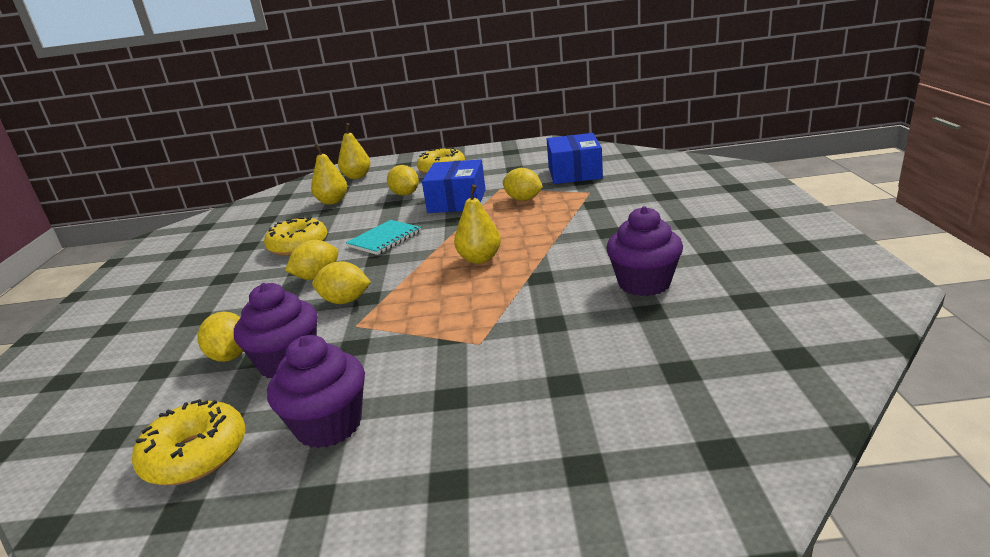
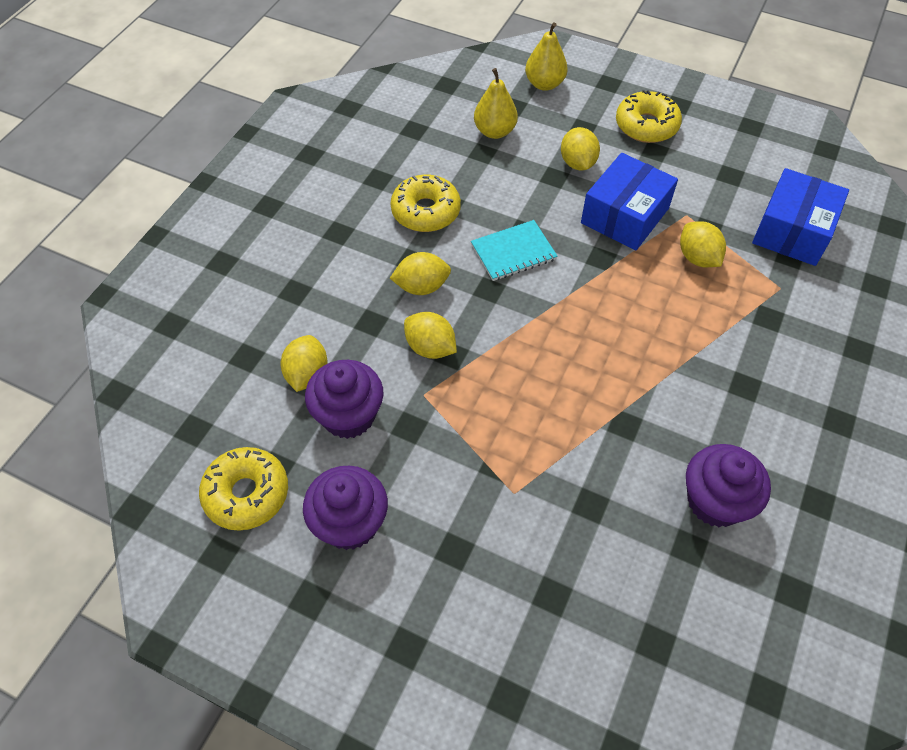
camera: 25 degrees right, 30 degrees up
yellow pear [454,185,501,264] -> none

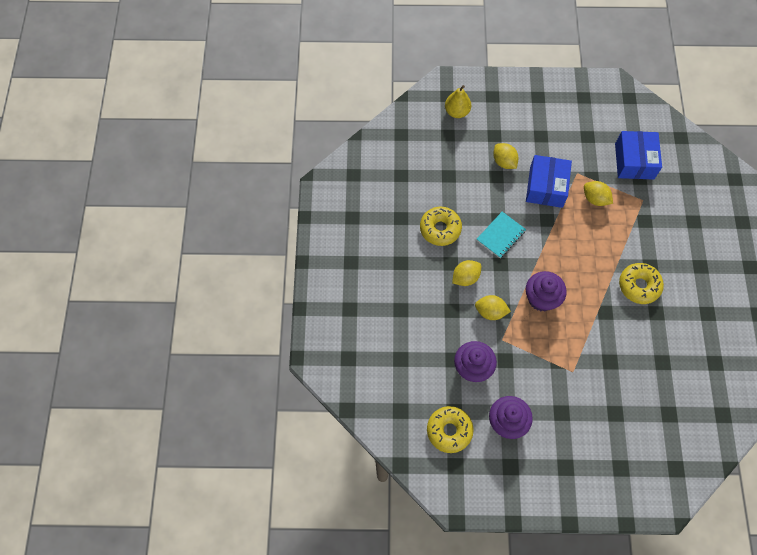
camera: 25 degrees left, 10 degrees up
yellow lemon [281,335,327,392] -> none
yellow pear [474,68,518,139] -> none
yellow donut [616,90,682,143] -> yellow donut moved to [619,263,664,304]
purple cupcake [686,444,771,527] -> purple cupcake moved to [526,271,567,312]

